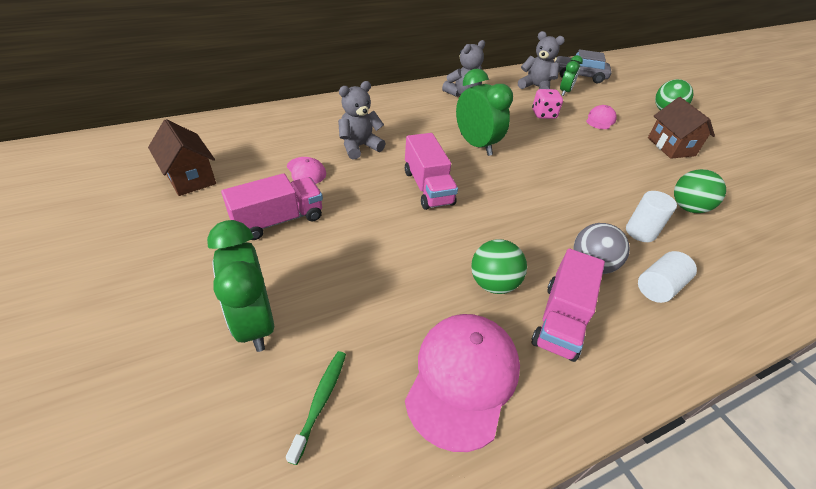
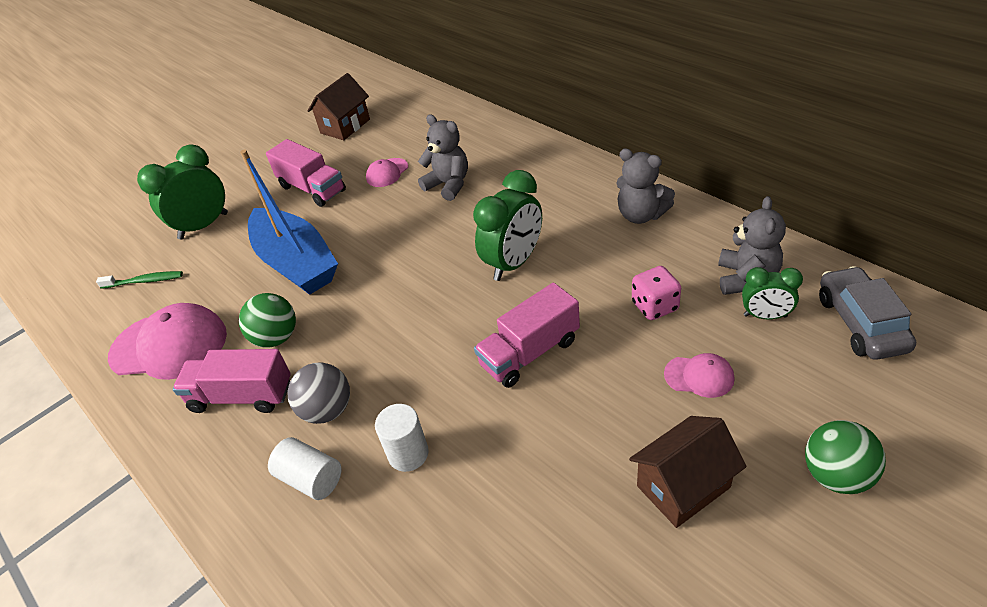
camera: 80 degrees right, 0 degrees up
pink truck [405,133,458,210] -> pink truck moved to [474,282,580,388]
green ball [674,169,726,213] -> none
none -> blue boat [240,150,338,295]

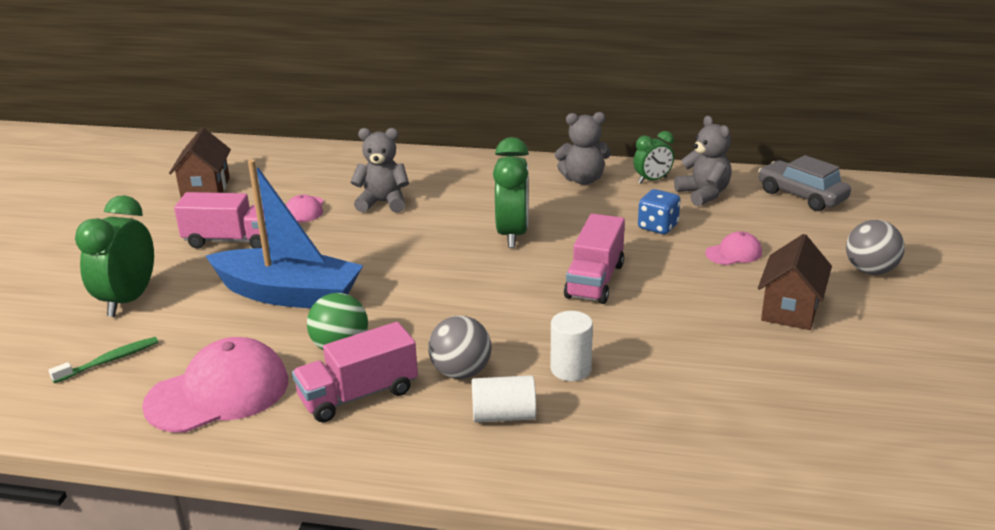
camera: 40 degrees left, 15 degrees down
pink dice [632,266,681,320] -> blue dice [638,189,680,234]
green clock [742,267,803,319] -> green clock moved to [633,131,674,183]
green ball [805,420,886,494] -> grey ball [846,220,905,275]

